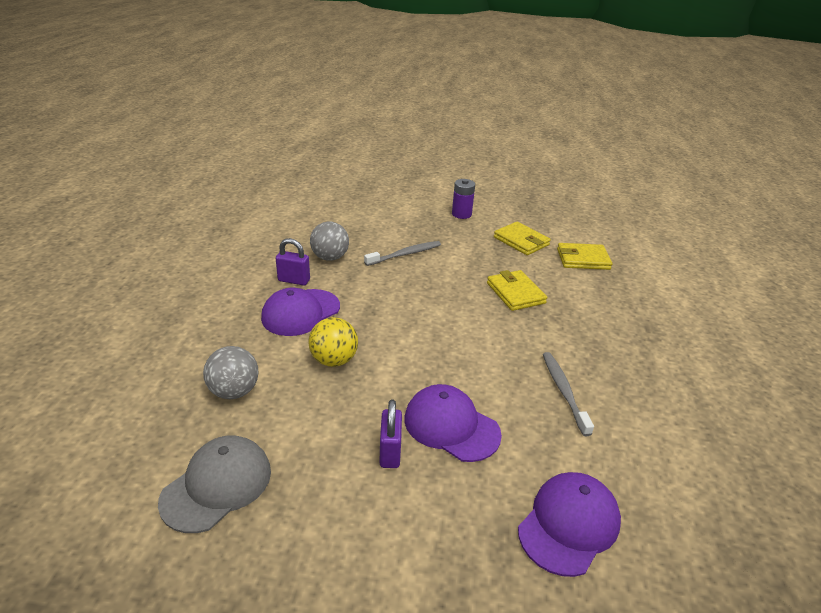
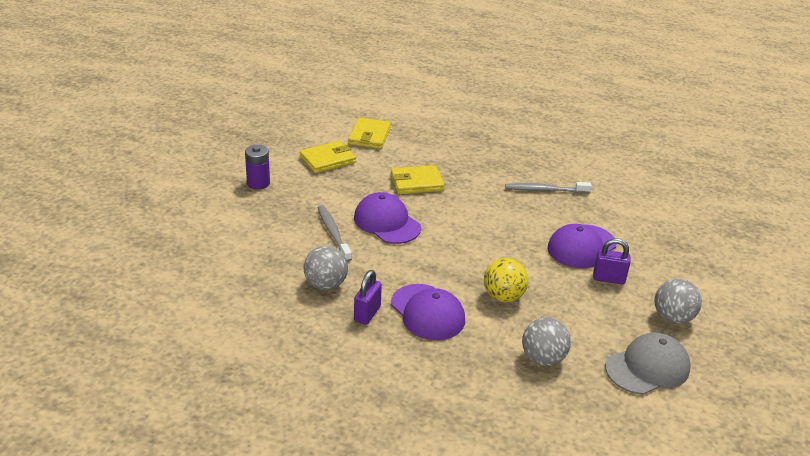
camera: 80 degrees left, 0 degrees up
grey cap [158,435,271,533] -> grey cap turned 105 degrees clockwise [605,332,691,395]
purple cap [518,472,621,577] -> purple cap moved to [354,192,421,244]
none -> grey ball [655,279,702,324]

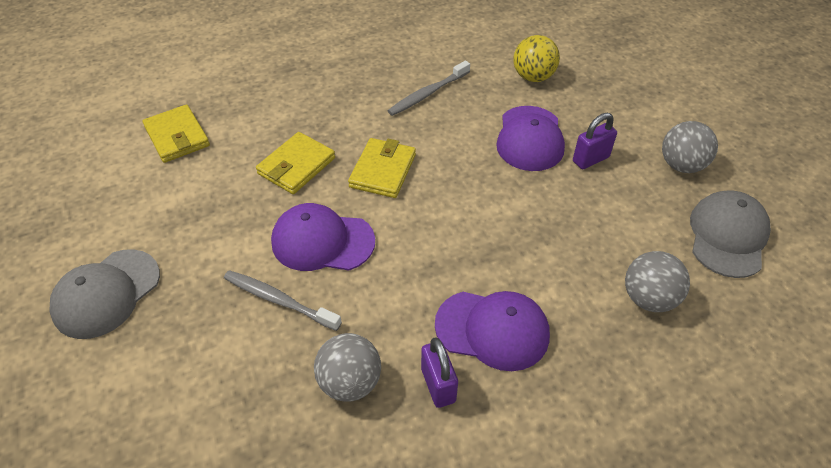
camera: 40 degrees left, 15 degrees up
purple battery [245,145,270,190] -> grey cap [49,249,160,339]
yellow wallet [300,141,356,174] -> yellow wallet moved to [348,138,416,198]
yellow ball [484,258,528,302] -> yellow ball moved to [513,35,560,82]

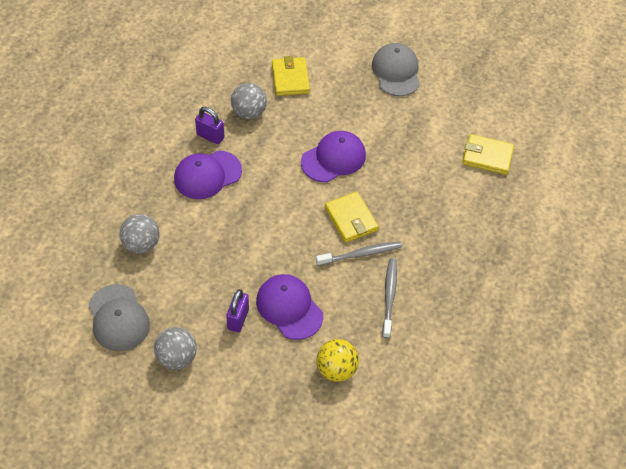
camera: 135 degrees right, 5 degrees up
grey toothbrush [224,270,342,331] -> grey toothbrush moved to [316,241,402,266]
yellow wallet [256,132,335,194] -> yellow wallet moved to [272,56,310,96]

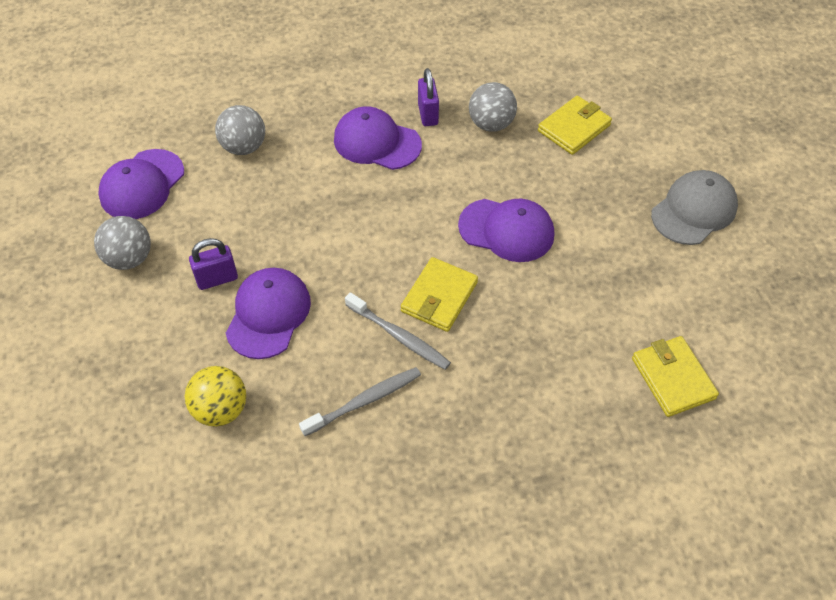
camera: 55 degrees right, 0 degrees up
grey cap [88,284,150,351] -> purple cap [98,149,184,219]

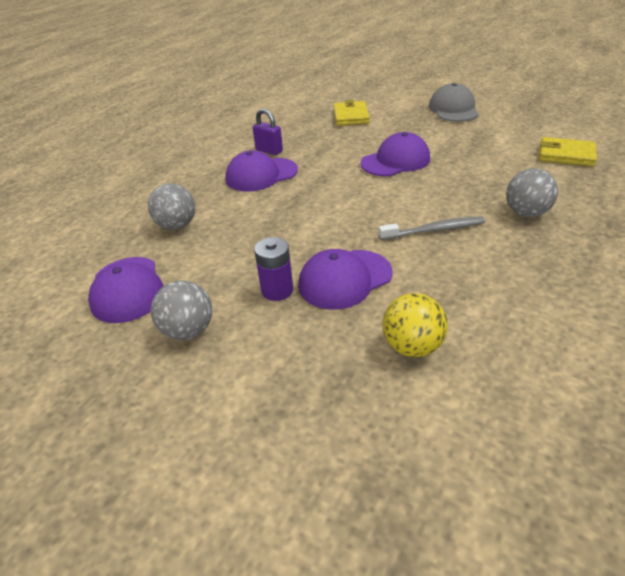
camera: 45 degrees left, 15 degrees down
purple padlock [189,238,238,290] -> purple battery [254,237,293,301]
purple cap [226,268,311,359] -> purple cap turned 90 degrees counterclockwise [298,249,392,310]
grey toothbrush [299,367,421,436] -> none
yellow wallet [401,257,478,332] -> none
grey ball [469,82,517,132] -> grey ball moved to [506,168,558,217]

